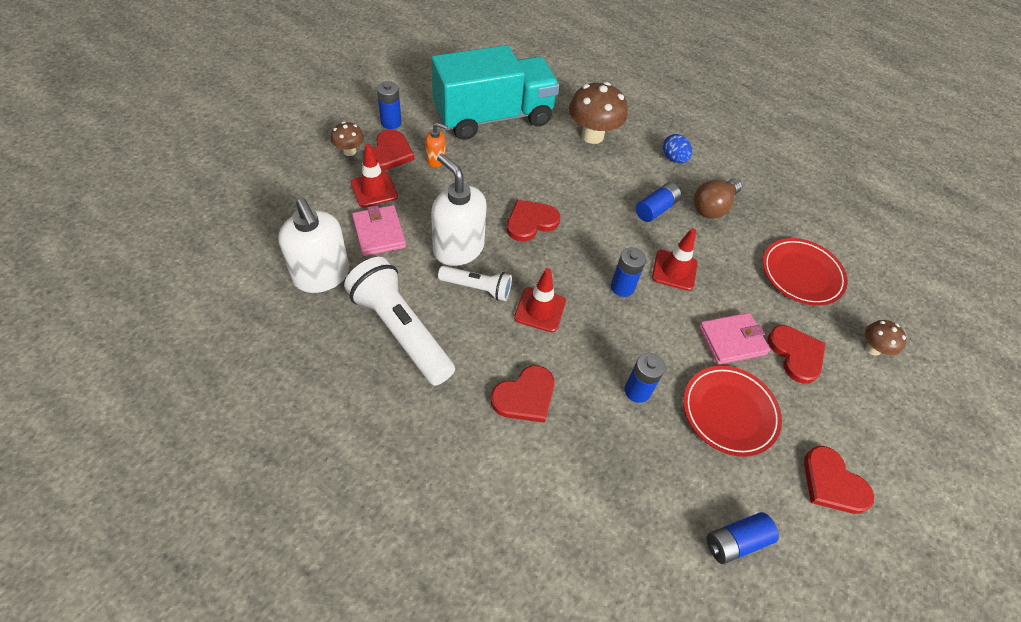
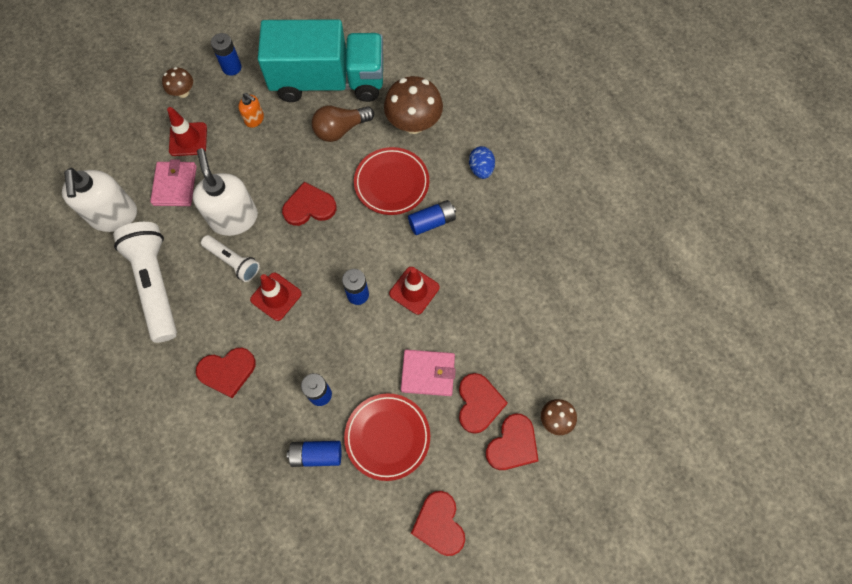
camera: 25 degrees right, 15 degrees up
red heart [372,130,415,171] -> red heart moved to [486,414,539,470]
brown light bulb [693,179,742,219] -> brown light bulb moved to [312,106,374,142]
blue battery [707,512,779,564] -> blue battery moved to [287,441,341,467]
red plate [763,238,848,306] -> red plate moved to [354,147,429,215]

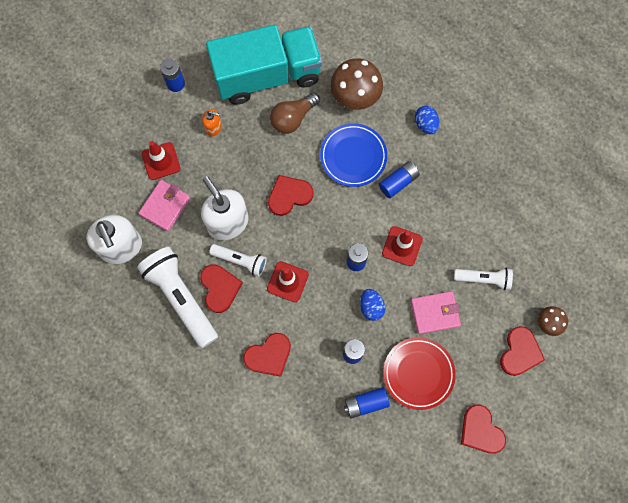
camera: 15 degrees left, 5 degrees up
pink wallet [150,159,197,206] -> pink wallet turned 45 degrees clockwise [138,180,190,232]
brown mushroom [162,67,193,98] -> none
red plate [354,147,429,215] -> blue plate [320,123,387,187]
red heart [459,373,508,434] -> red heart moved to [200,264,243,313]
none -> blue egg [360,289,385,321]
none -> white flashlight [454,268,513,290]

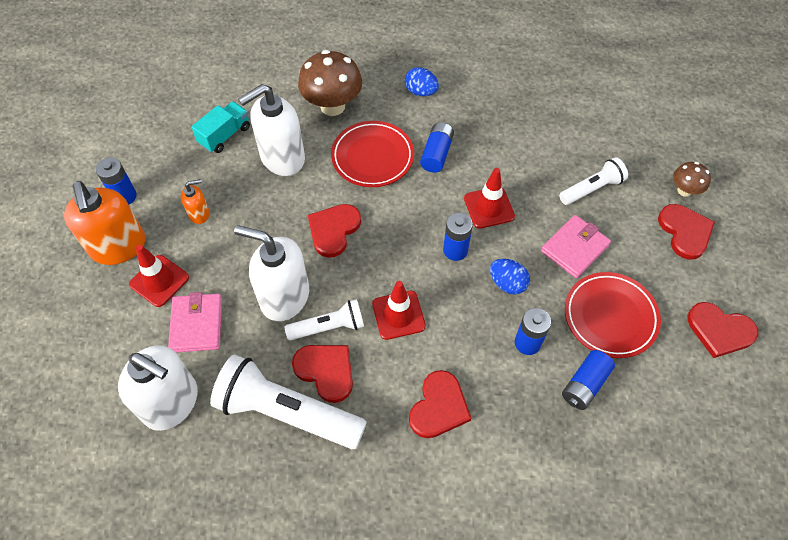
camera: 35 degrees left, 15 degrees down
turquoise truck [206,25,322,105] -> turquoise truck [191,101,250,153], size x0.42
brown light bulb [270,92,320,134] -> white soap dispenser [238,84,305,176]
blue plate [320,123,387,187] -> red plate [331,121,414,187]
none -> orange soap dispenser [64,181,146,265]

